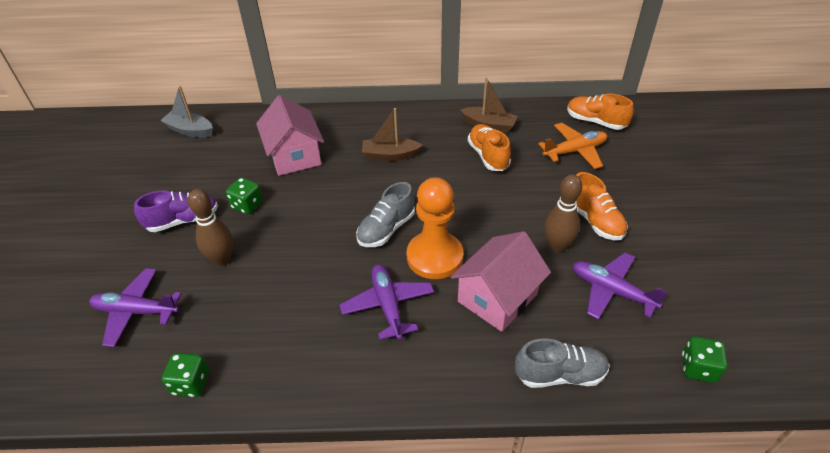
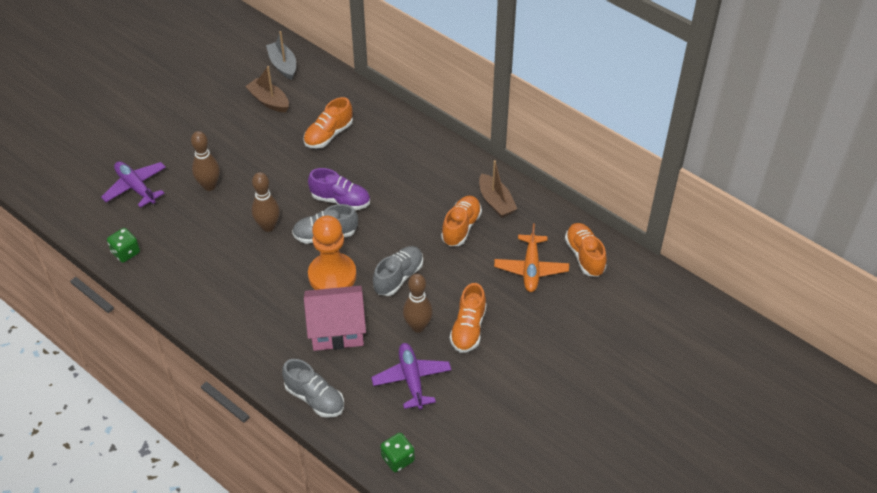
camera: 40 degrees right, 5 degrees up
purple shoe [134,190,218,232] -> purple shoe moved to [308,168,370,210]
green dice [226,177,263,214] -> none
pink house [256,95,324,176] -> orange shoe [304,97,353,148]
purple plane [340,264,434,340] -> none
brown boat [362,108,423,161] -> brown boat moved to [245,66,289,112]
orange plane [539,123,607,169] -> orange plane turned 75 degrees clockwise [494,223,569,292]
none -> brown bowling pin [252,172,280,232]
none -> grey shoe [373,246,423,296]

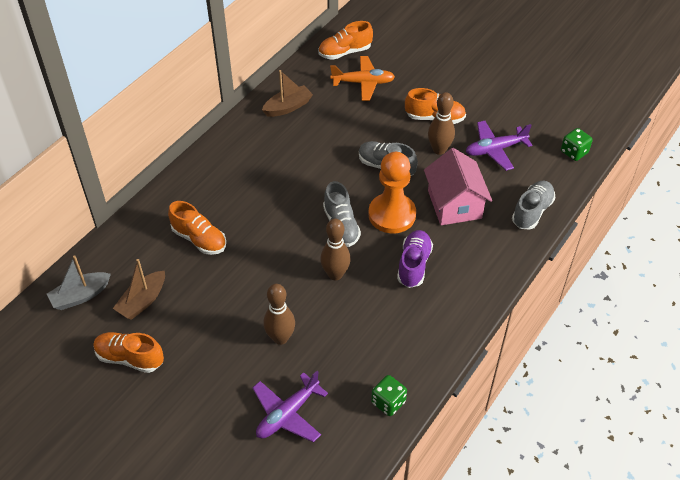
camera: 95 degrees left, 0 degrees up
purple shoe [308,168,370,210] -> purple shoe moved to [397,230,433,288]
orange shoe [441,196,482,246] -> orange shoe moved to [93,332,164,373]

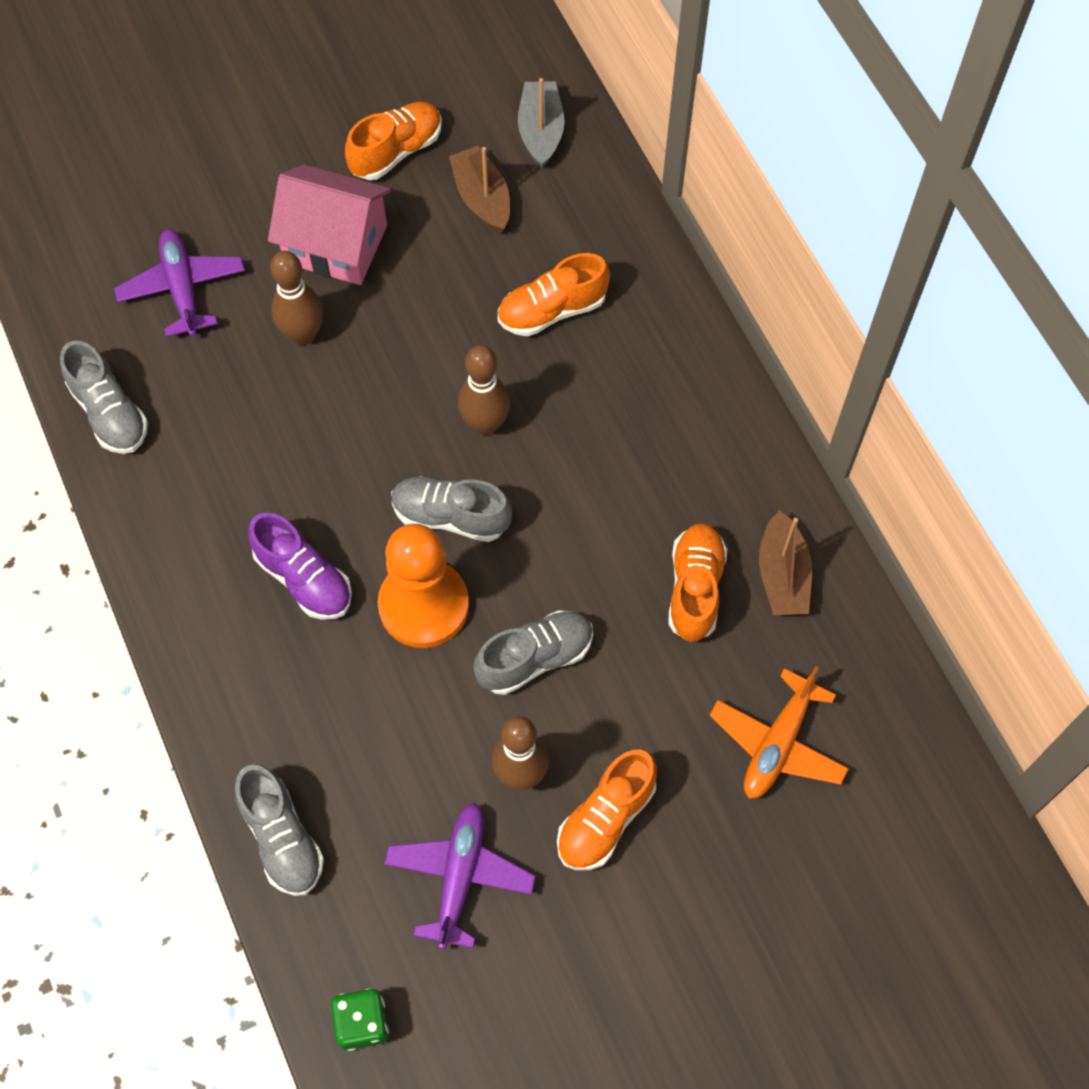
camera: 120 degrees right, 15 degrees up
orange shoe [318,21,373,60] -> orange shoe moved to [668,523,728,642]
brown bowling pin [320,219,351,280] -> brown bowling pin moved to [458,345,510,435]
green dice [371,375,407,416] -> grey shoe [60,341,148,454]
pink house [424,148,492,225] -> pink house moved to [268,165,391,285]

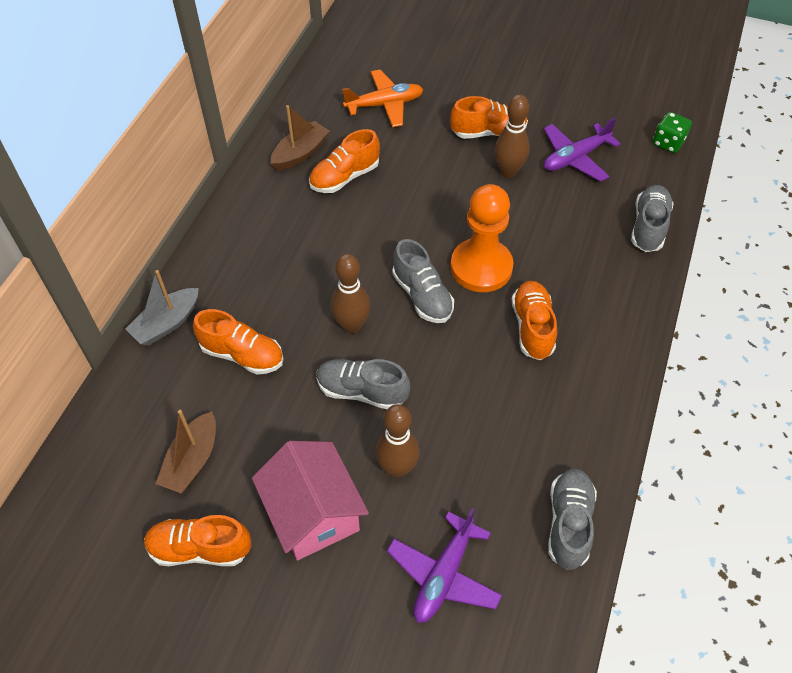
camera: 135 degrees left, 10 degrees down
purple shoe [248,512,352,620] -> orange shoe [512,281,557,360]
grey shoe [473,610,593,695] -> grey shoe moved to [317,359,410,409]
grey boat [518,78,565,168] -> grey boat moved to [125,270,199,346]

